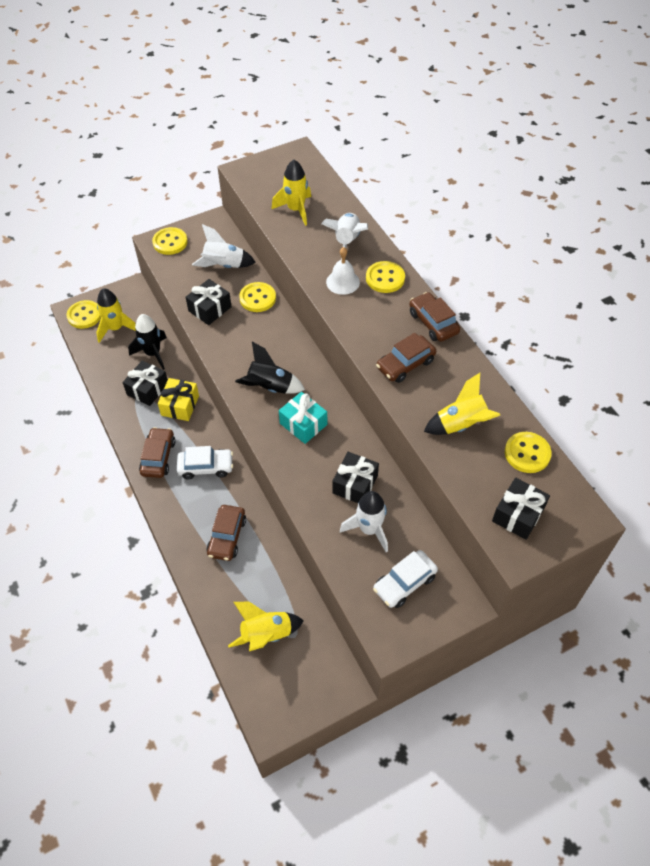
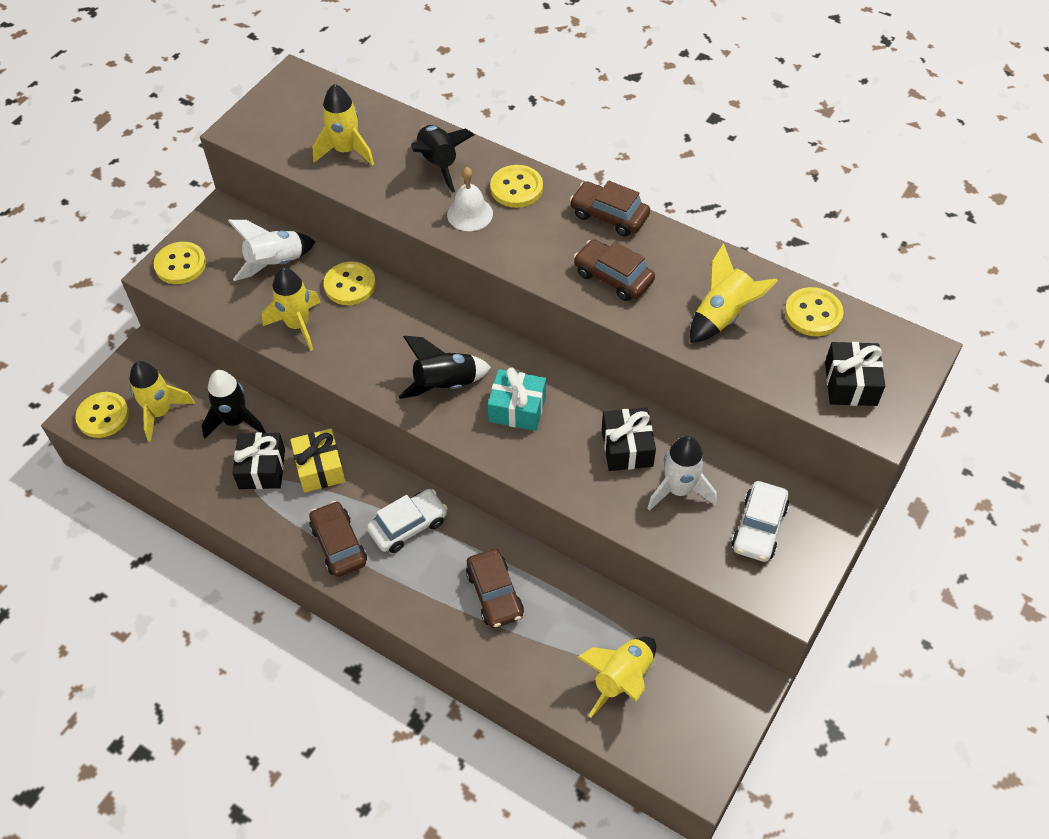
camera: 30 degrees left, 0 degrees up
black gift [186,279,232,325] -> yellow rocket [262,267,321,351]
white rocket [321,213,368,260] -> black rocket [411,125,474,193]
brown car [376,333,436,383] -> brown car turned 105 degrees clockwise [574,239,655,301]

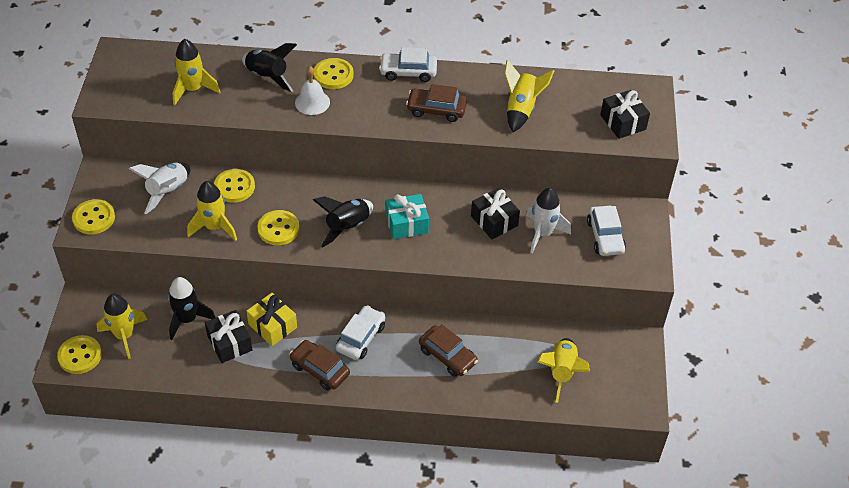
camera: 30 degrees left, 5 degrees down
brown car [570,181,650,236] -> white car [379,47,437,82]
yellow button [785,287,844,336] -> yellow button moved to [257,210,300,245]

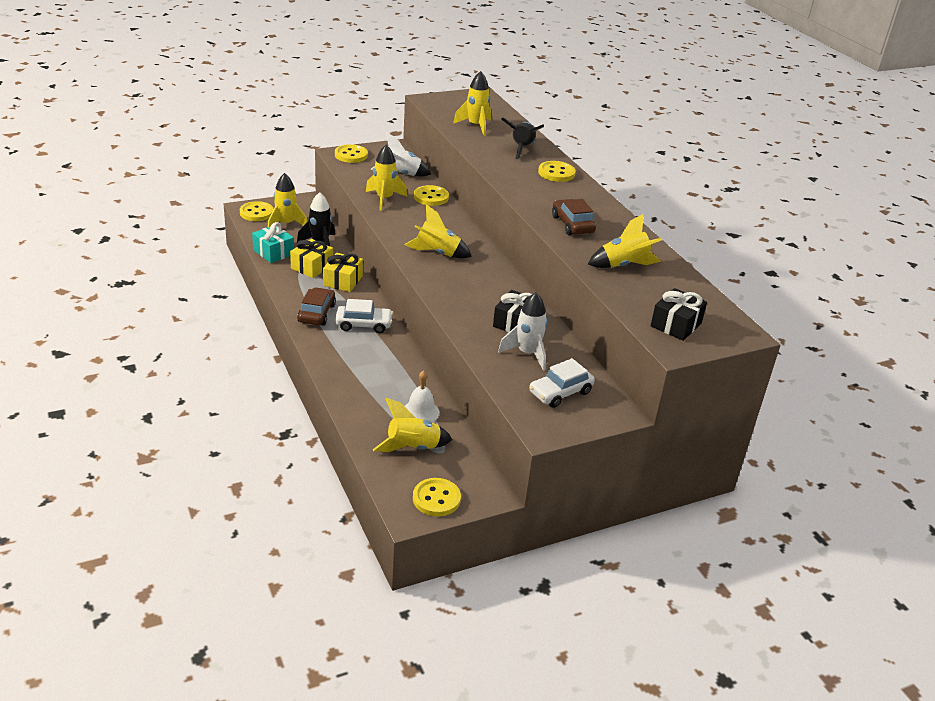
camera: 60 degrees right, 15 degrees down
black gift [205,310,253,363] -> yellow gift [290,239,333,278]
yellow button [257,210,300,245] -> yellow button moved to [413,478,461,516]
white bell [295,66,330,115] -> white bell moved to [405,370,440,422]
black rocket [313,196,373,247] -> yellow rocket [405,204,472,259]
white car [379,47,437,82] -> none
turquoise gift [385,194,429,239] -> turquoise gift moved to [252,222,294,263]
brown car [419,325,478,377] -> none

